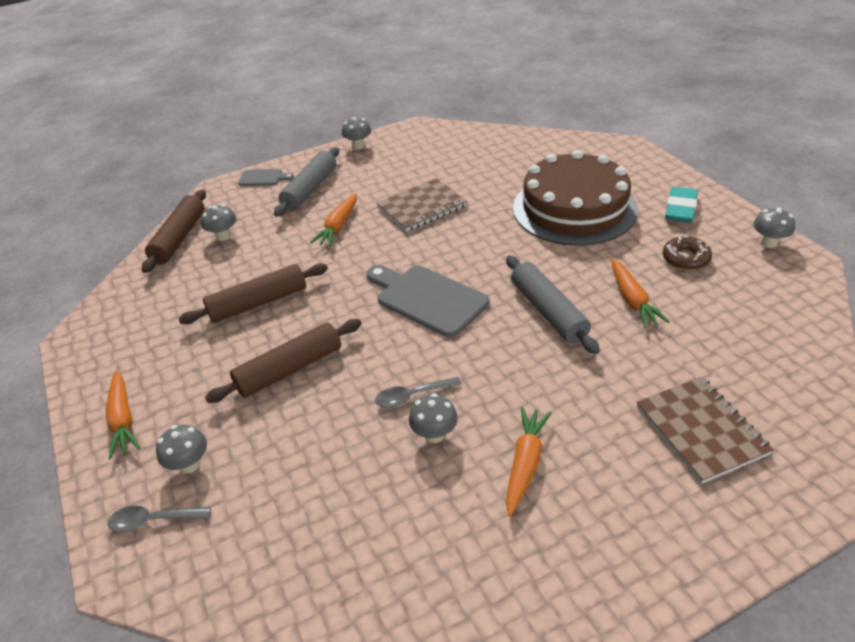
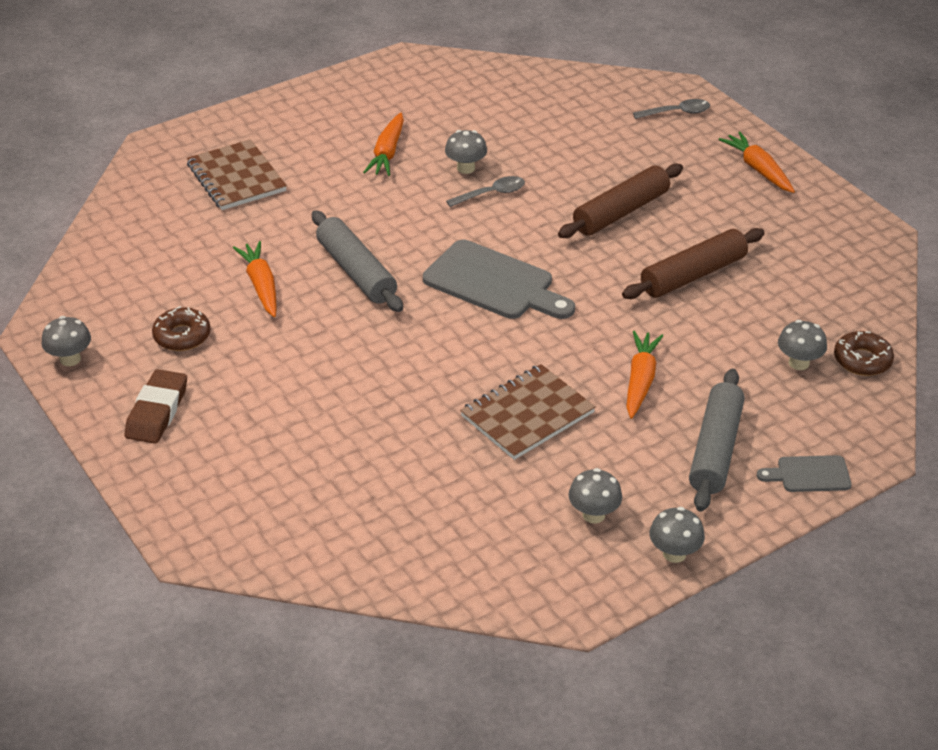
camera: 170 degrees right, 0 degrees up
brown rolling pin [142,190,206,273] -> brown donut [834,331,894,376]
grey mushroom [156,425,207,474] -> grey mushroom moved to [568,468,622,523]
brown cake [513,150,638,246] -> none
turquoise eraser [665,187,698,223] -> brown eraser [125,369,187,444]

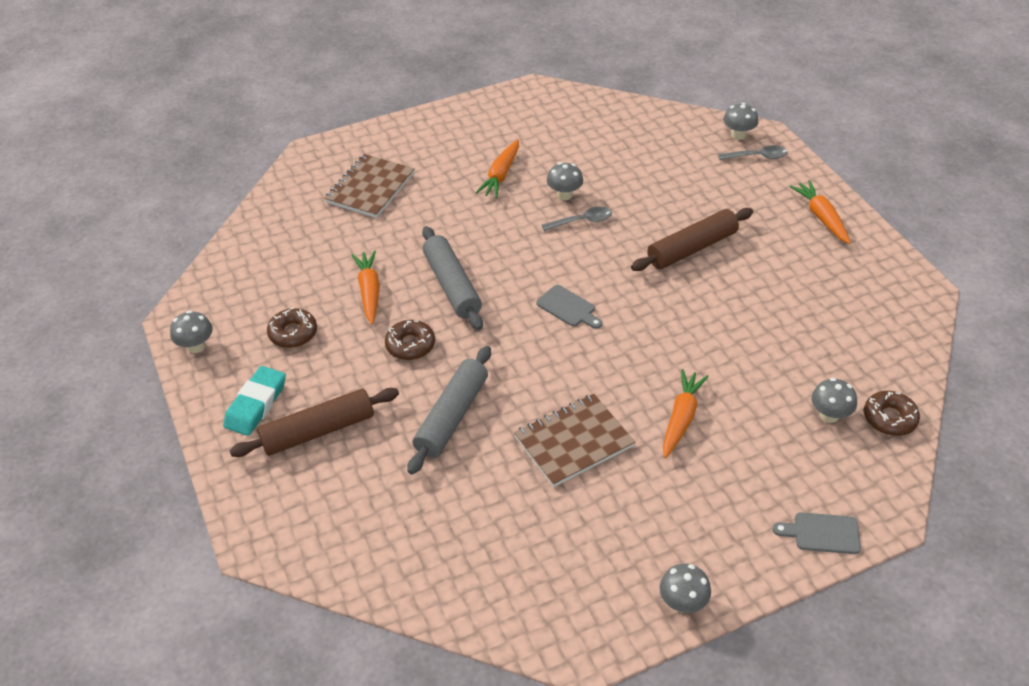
camera: 10 degrees right, 5 degrees up
brown eraser [125,369,187,444] -> turquoise eraser [223,366,286,436]
brown notebook [187,139,287,210] -> brown notebook turned 45 degrees clockwise [324,154,414,218]
grey cutting board [423,240,575,319] -> grey cutting board [536,285,602,329], size x0.52
grey mushroom [568,468,622,523] -> grey mushroom moved to [723,103,758,140]
brown rolling pin [622,228,765,299] -> brown rolling pin moved to [229,388,399,457]
grey rolling pin [689,369,745,512] -> grey rolling pin moved to [407,346,491,475]
none -> brown donut [385,320,435,360]

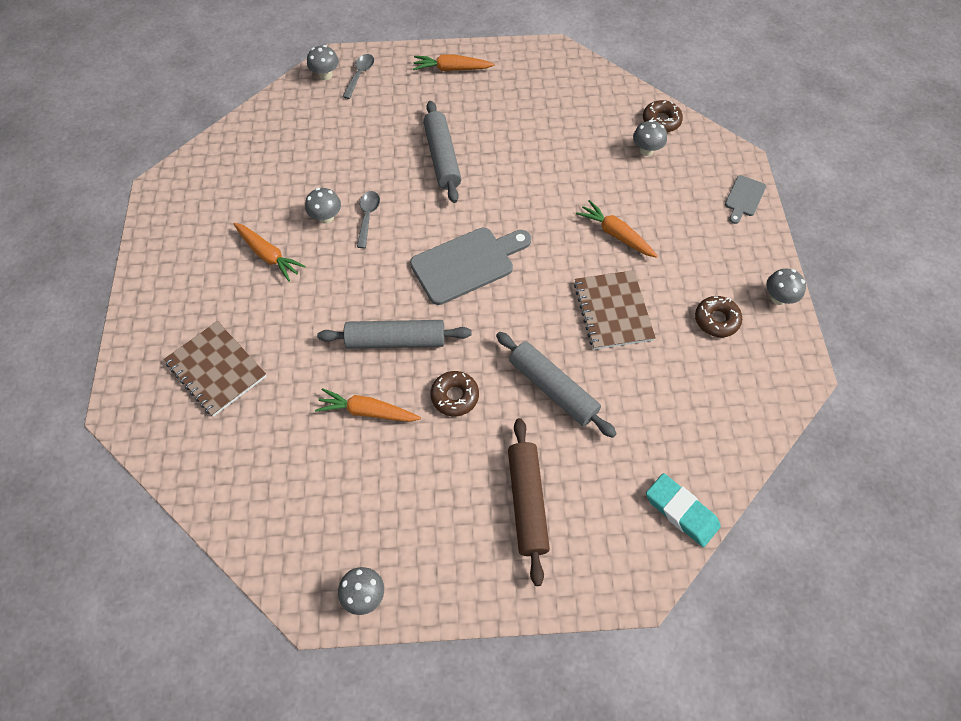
camera: 70 degrees left, 15 degrees up
turquoise eraser [223,366,286,436] -> turquoise eraser moved to [646,473,721,547]
brown donut [267,307,317,348] -> brown donut moved to [695,296,742,337]
grey cutting board [536,285,602,329] -> grey cutting board [410,227,531,305], size x1.93
brown rolling pin [631,208,753,271] -> grey rolling pin [423,101,461,203]

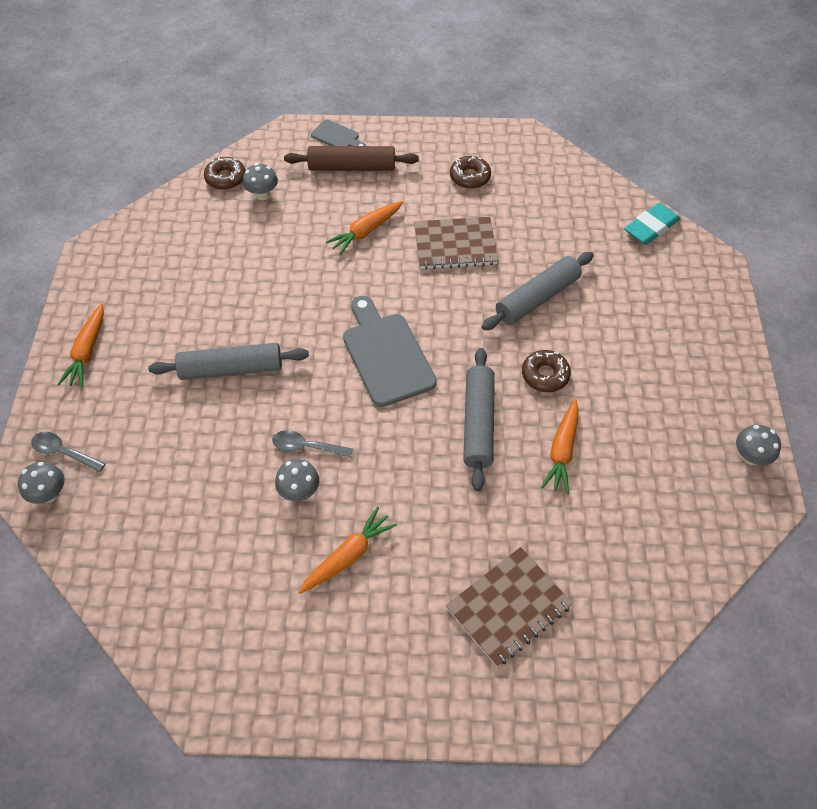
camera: 85 degrees left, 5 degrees down
brown rolling pin [508,418,550,586] -> brown rolling pin moved to [284,146,419,171]
grey mushroom [766,269,806,305] -> none

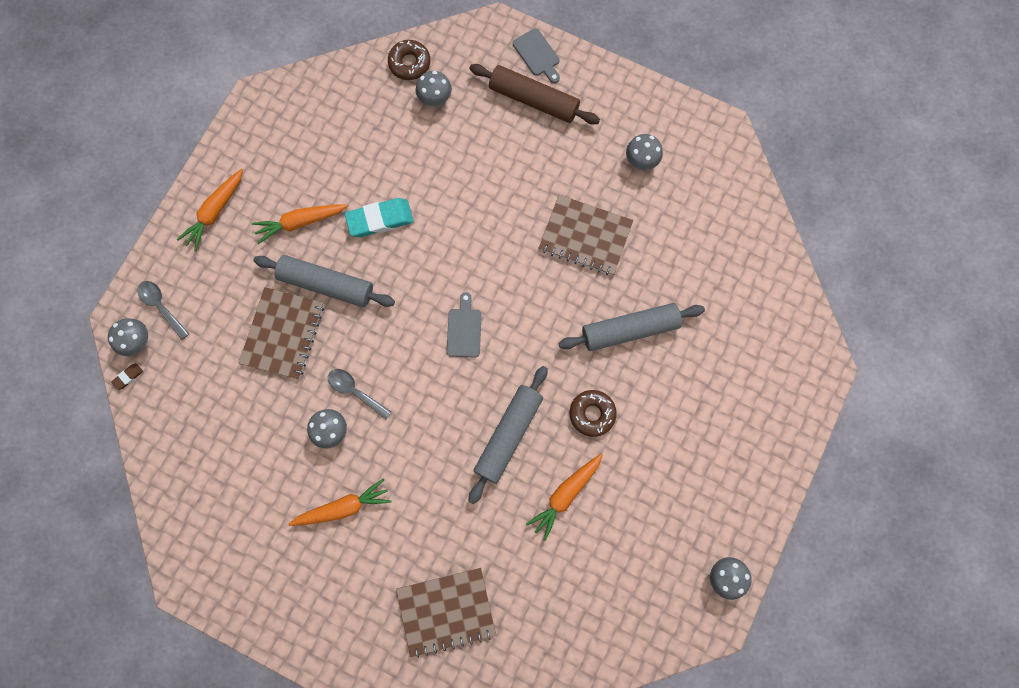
camera: 25 degrees right, 20 degrees up
orange carrot [326,201,403,255] -> orange carrot moved to [252,204,348,244]
grey cutting board [343,296,437,407] -> grey cutting board [447,292,482,358], size x0.52
brown donut [450,156,491,189] -> grey mushroom [626,134,663,170]
turquoise eraser [624,203,680,245] -> turquoise eraser moved to [344,198,414,237]
none -> brown eraser [111,363,143,390]
none -> brown notebook [239,287,324,380]

